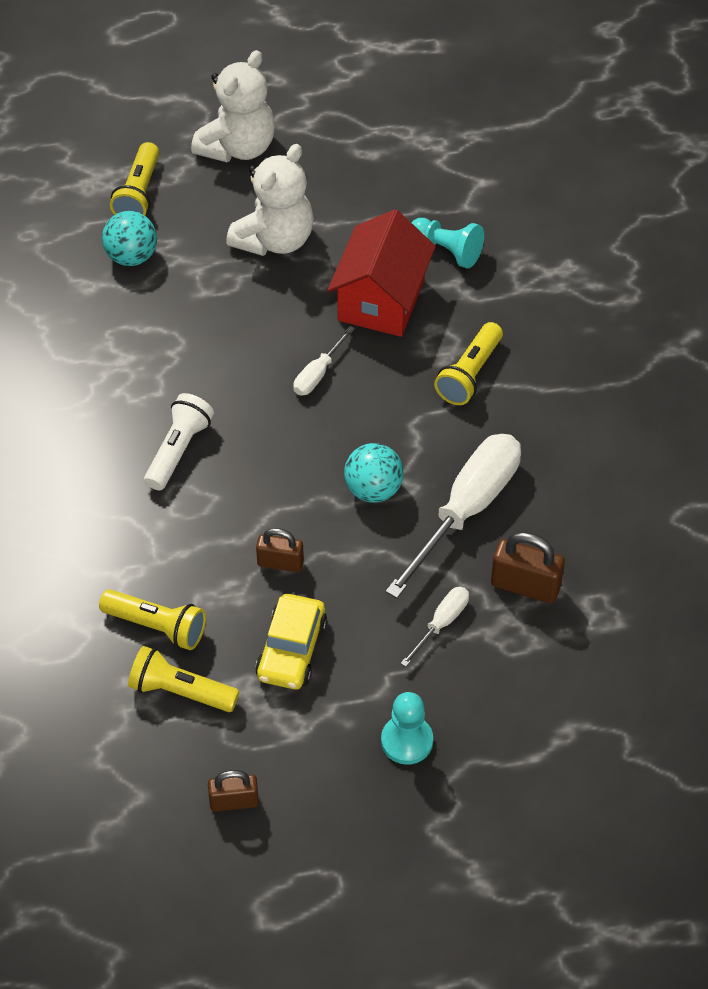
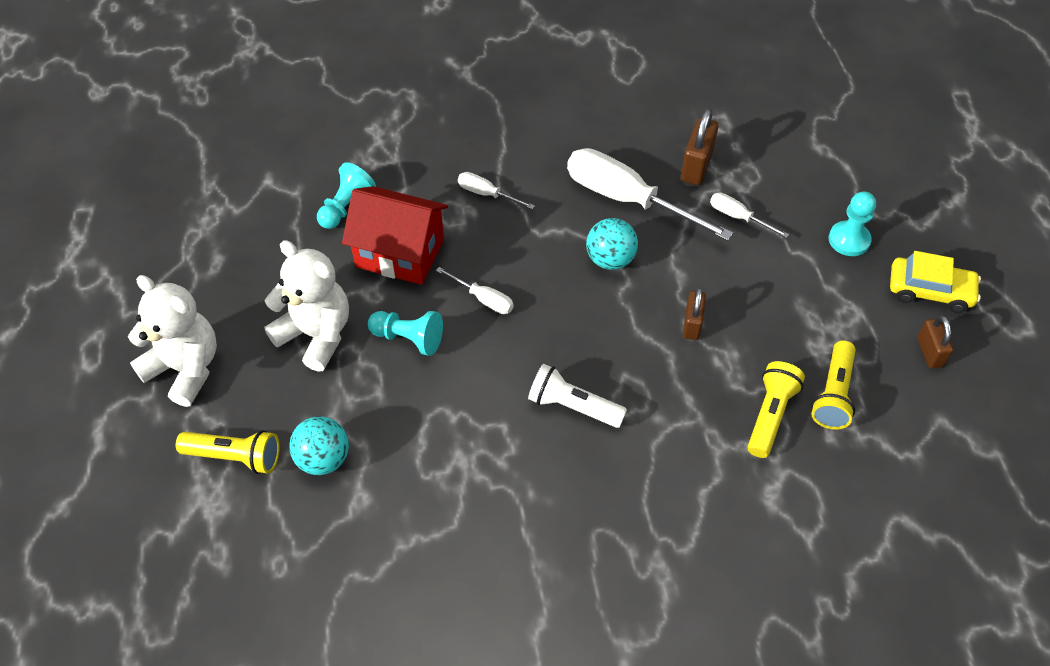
camera: 90 degrees left, 0 degrees up
yellow car [255,594,327,689] -> yellow car moved to [890,251,981,313]
yellow flashlight [434,322,503,405] -> white screwdriver [458,172,535,210]
none -> turquoise pawn [368,311,443,356]

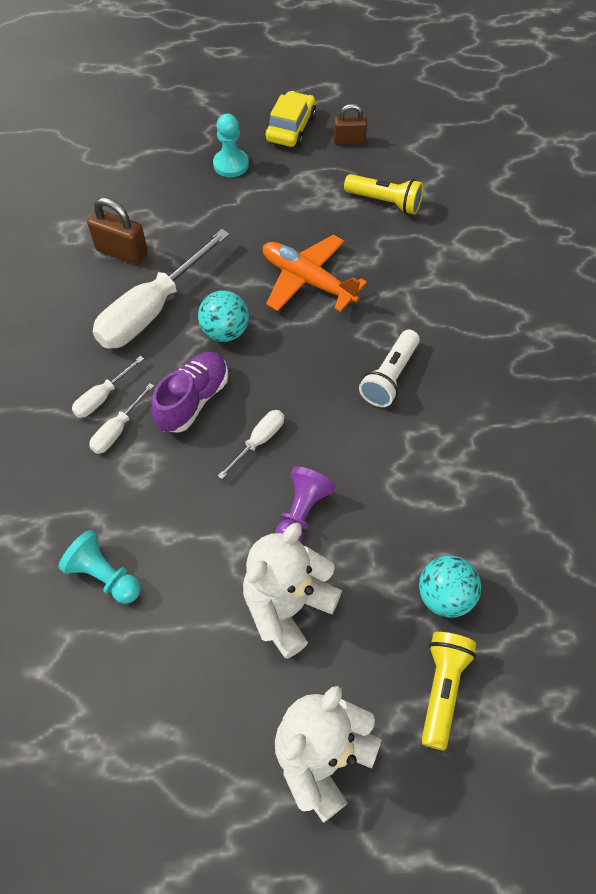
camera: 85 degrees left, 5 degrees up
red house [342,186,448,285] -> none
turquoise pawn [368,311,443,356] -> purple pawn [275,466,335,541]
brown padlock [683,288,706,340] -> orange plane [263,235,367,312]
white screwdriver [710,193,789,238] -> white screwdriver moved to [72,356,144,418]
yellow flashlight [747,361,805,458] -> none
none -> purple shoe [151,352,228,433]

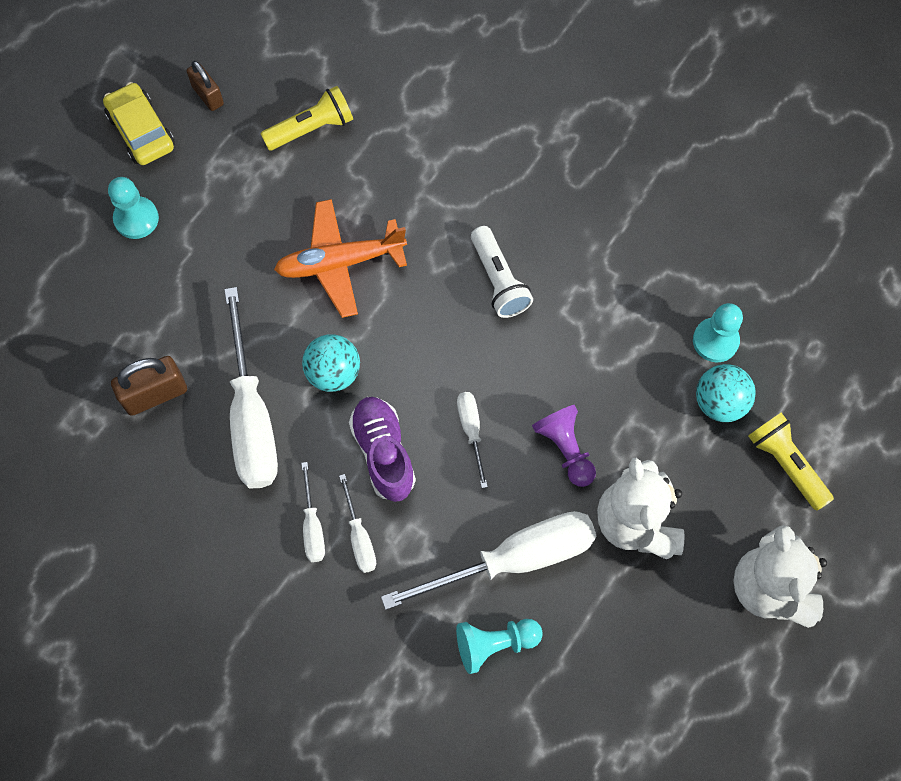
camera: 50 degrees left, 10 degrees up
brown padlock [334,104,367,144] -> brown padlock turned 75 degrees counterclockwise [187,61,224,111]
none -> white screwdriver [381,511,596,610]
none -> turquoise pawn [693,303,743,362]

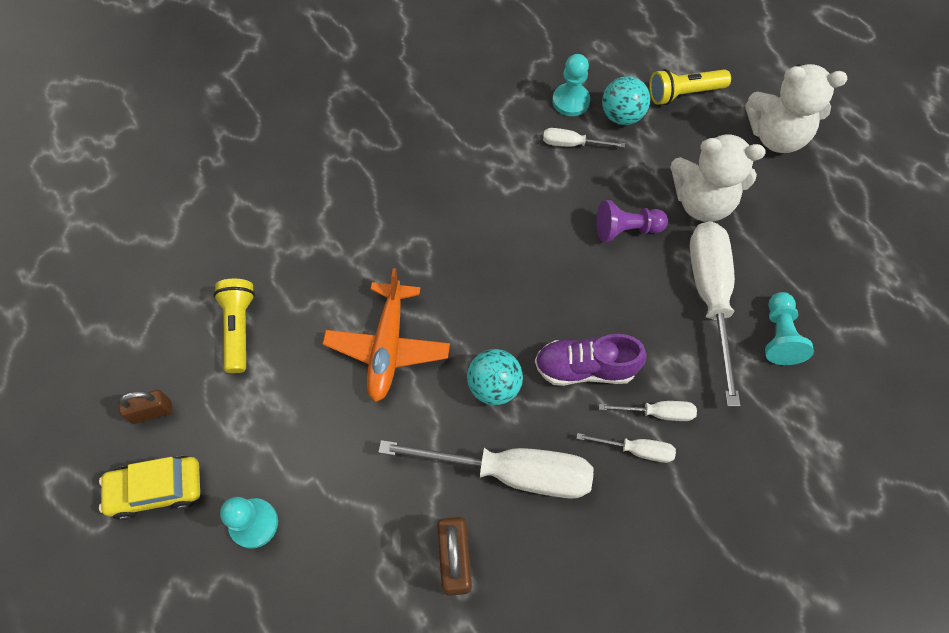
camera: 70 degrees left, 5 degrees down
white screwdriver [457,392,488,488] -> white screwdriver moved to [543,128,625,148]
white flashlight [471,226,533,318] -> none

